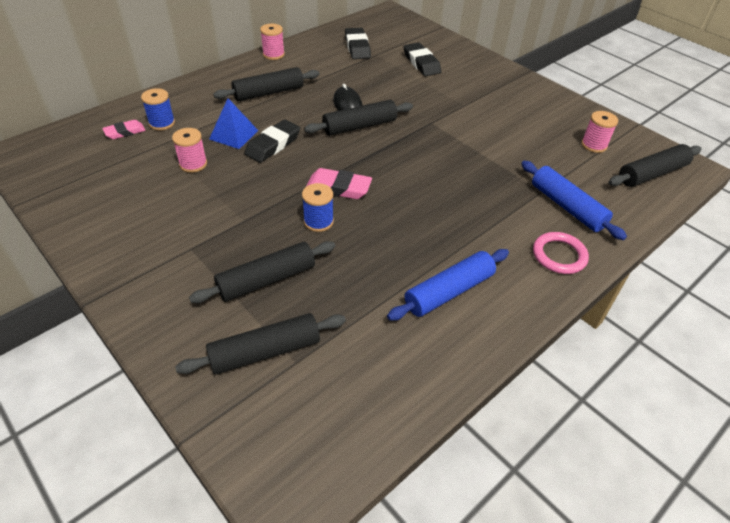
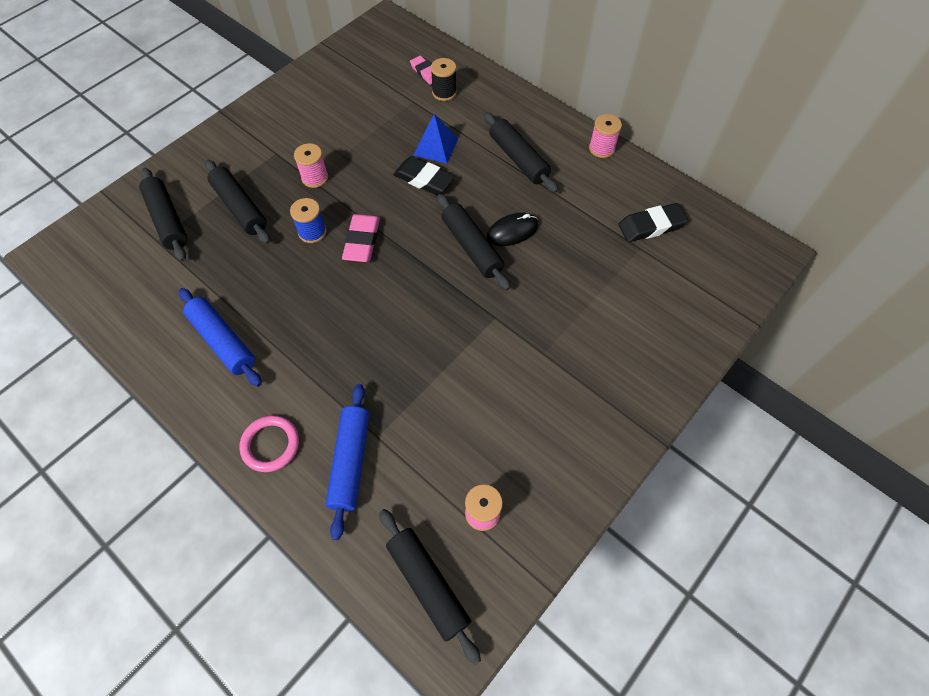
camera: 85 degrees right, 15 degrees up
blue spool [141,88,175,130] -> black spool [431,58,457,101]
pink spool [172,128,207,173] -> pink spool moved to [294,143,328,188]
black eraser [403,42,441,76] -> none
blue rolling pin [521,161,627,240] -> blue rolling pin turned 45 degrees counterclockwise [326,384,370,540]

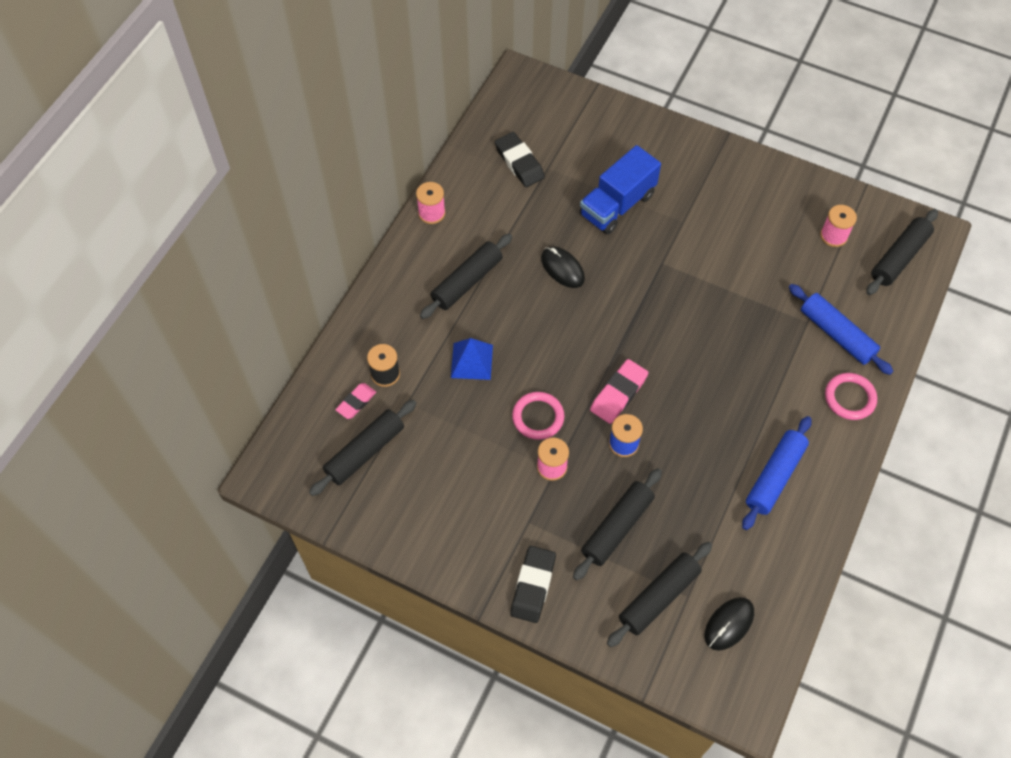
camera: 105 degrees left, 0 degrees up
blue rolling pin [326,384,370,540] -> blue rolling pin turned 60 degrees clockwise [789,284,893,375]
pink eraser [342,214,380,262] -> pink eraser turned 45 degrees counterclockwise [590,359,648,424]
black eraser [393,156,455,195] -> black eraser moved to [510,546,556,623]
black rolling pin [437,194,510,290] -> black rolling pin moved to [309,400,417,496]
none -> pink ring [512,392,564,440]
none -> blue truck [580,145,661,234]
none -> black mouse [704,597,754,650]

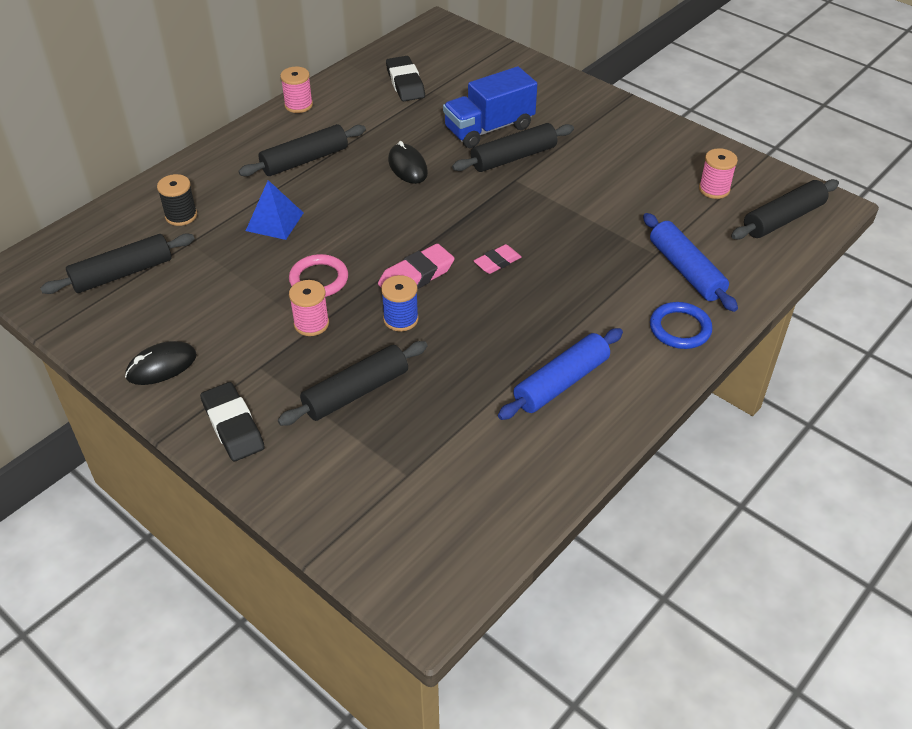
camera: 15 degrees right, 15 degrees down
pink eraser [335,383,376,419] -> pink eraser moved to [474,244,522,274]
black eraser [510,546,556,623] -> black eraser turned 60 degrees counterclockwise [200,382,265,461]
black rolling pin [607,542,712,647] -> black rolling pin moved to [452,123,574,172]
black mouse [704,597,754,650] -> black mouse moved to [125,341,197,385]
pink ring [825,373,877,420] -> blue ring [650,302,713,349]

